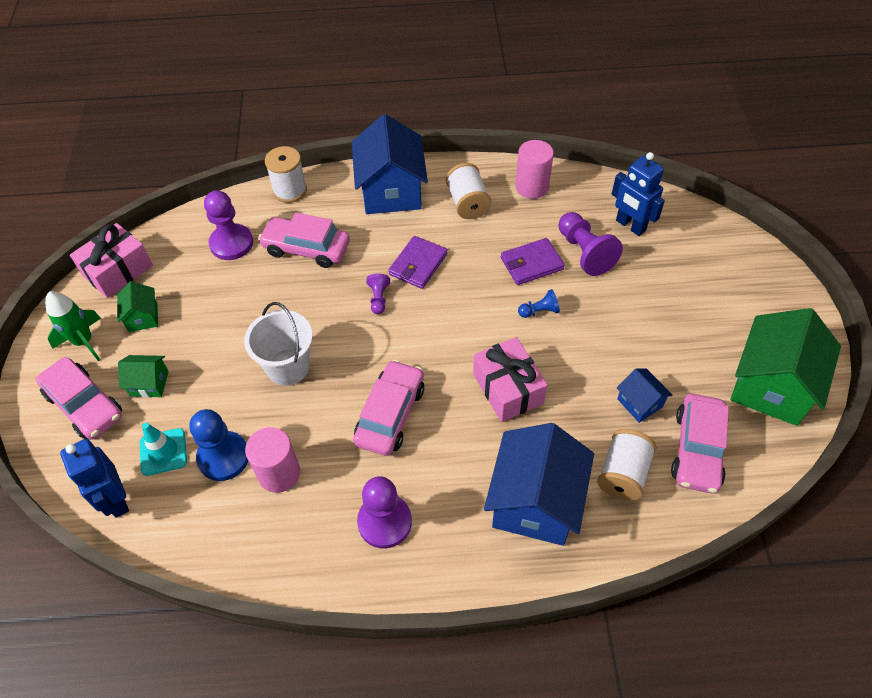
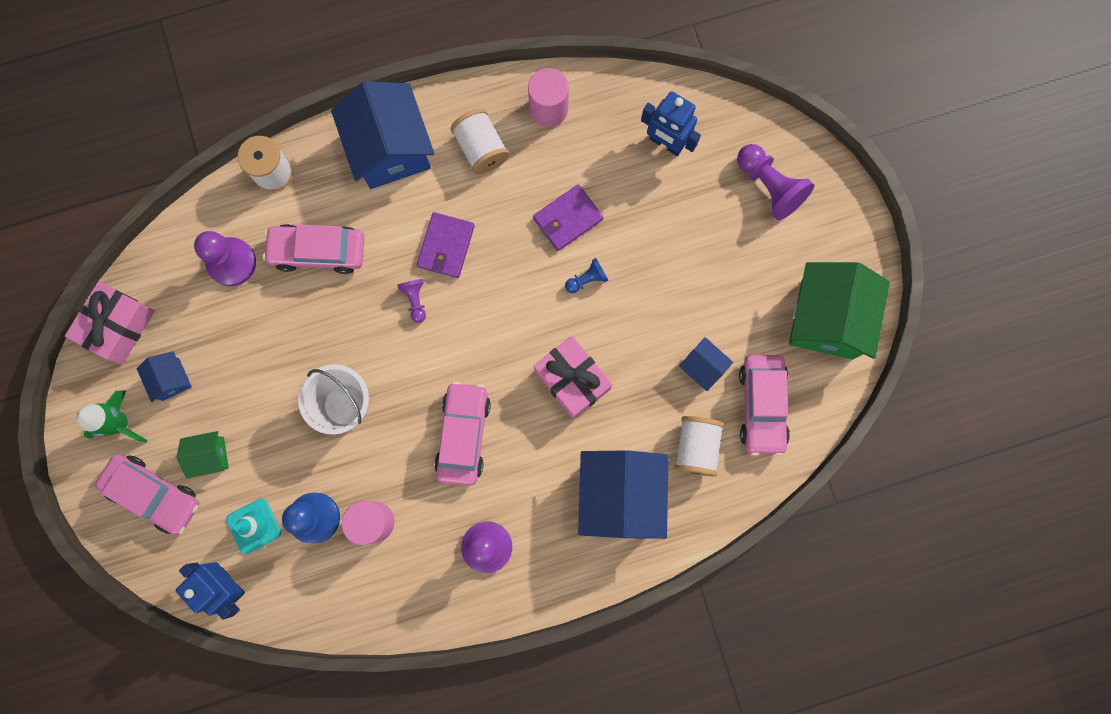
camera: 15 degrees left, 25 degrees up
green house [117,281,158,332] -> blue house [137,351,192,402]
purple pawn [559,212,623,276] -> purple pawn moved to [737,144,814,221]

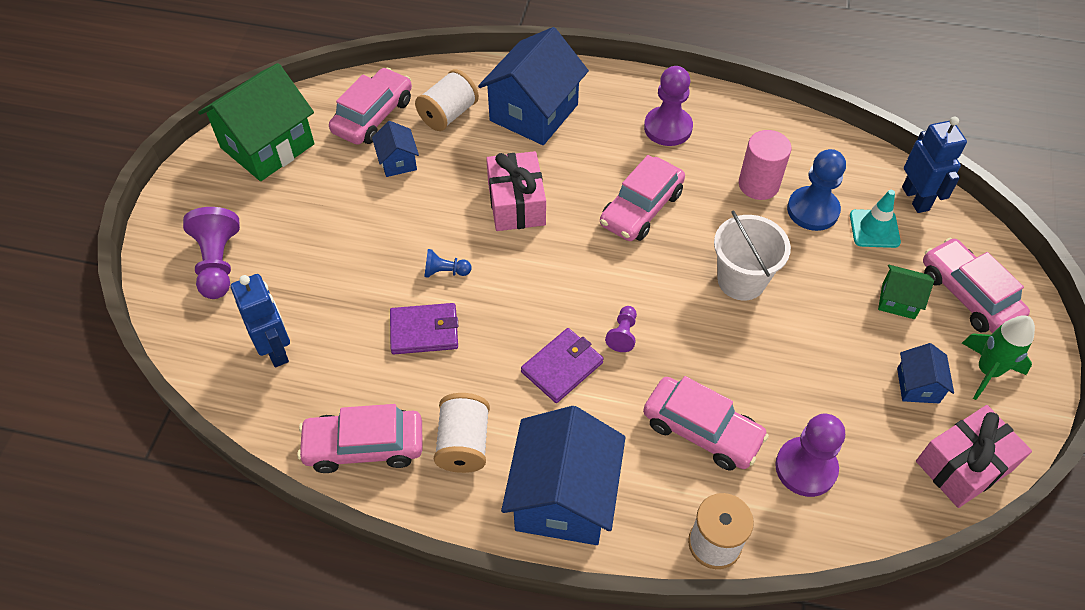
camera: 150 degrees left, 25 degrees down
pink cylinder [528,68,569,127] -> pink car [297,404,423,473]

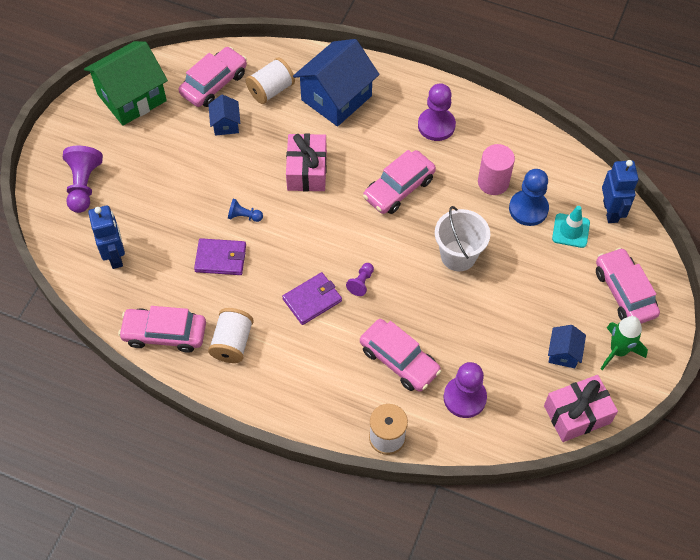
camera: 10 degrees right, 5 degrees up
blue house [501,406,626,545] -> none
green house [878,265,934,319] -> none

